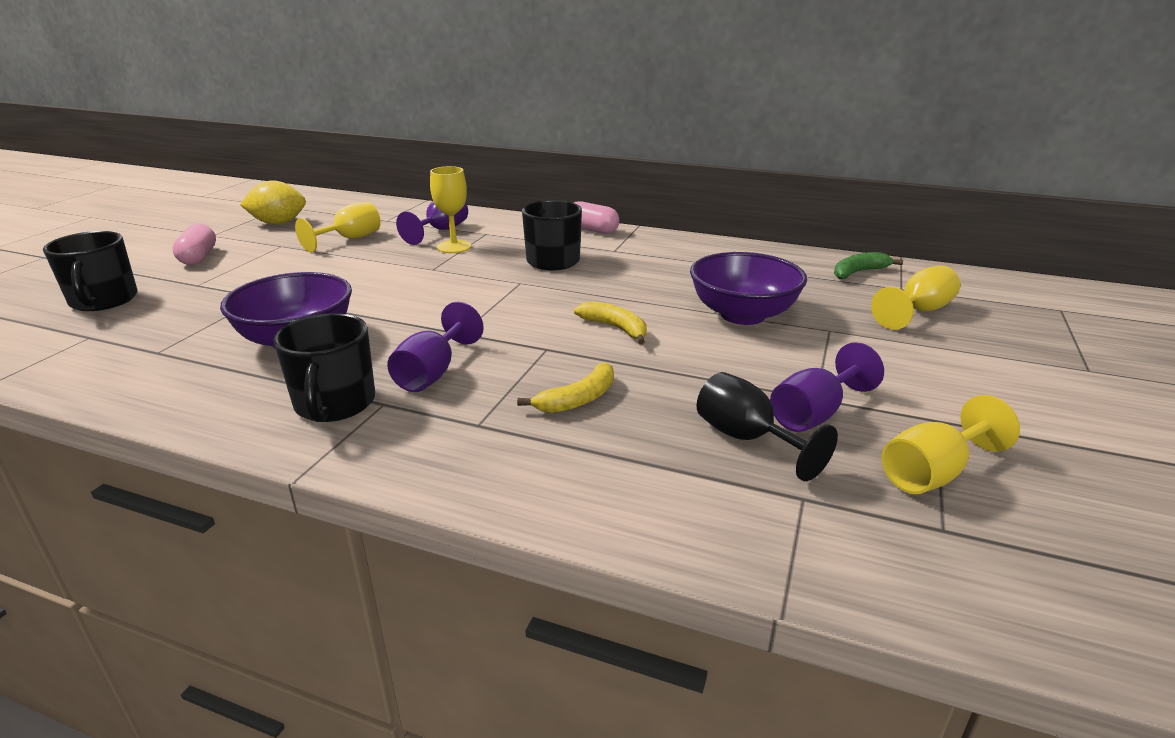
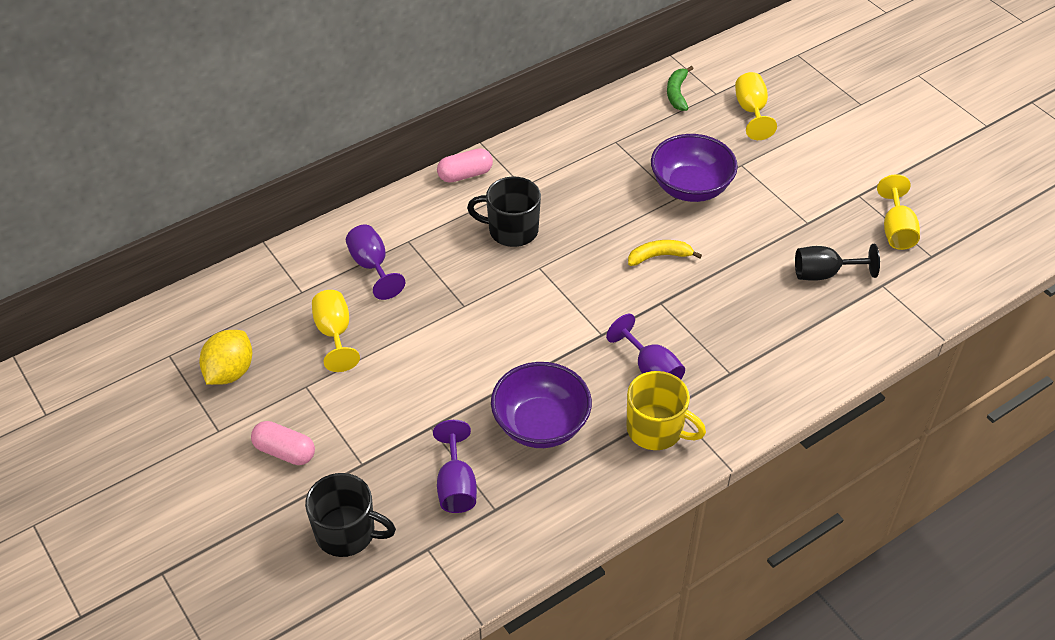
camera: 55 degrees left, 20 degrees up
black mug [273,313,375,422] -> yellow mug [627,371,706,450]
yellow goblet [430,166,471,253] -> none
yellow banana [517,362,614,413] -> none
purple goblet [770,342,884,432] -> purple goblet moved to [433,420,477,513]

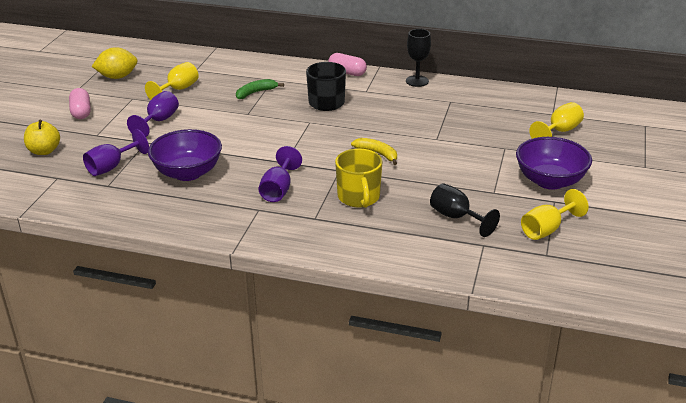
camera: 50 degrees right, 15 degrees down
black mug [305,473,396,557] -> yellow apple [24,120,60,155]
purple goblet [346,225,405,300] -> purple goblet moved to [127,91,179,137]
yellow mug [627,371,706,450] -> yellow mug moved to [335,149,382,208]
purple bowl [651,134,738,202] -> purple bowl moved to [516,137,592,190]
green banana [667,66,694,111] -> green banana moved to [236,79,284,99]
none -> black goblet [406,29,431,87]

